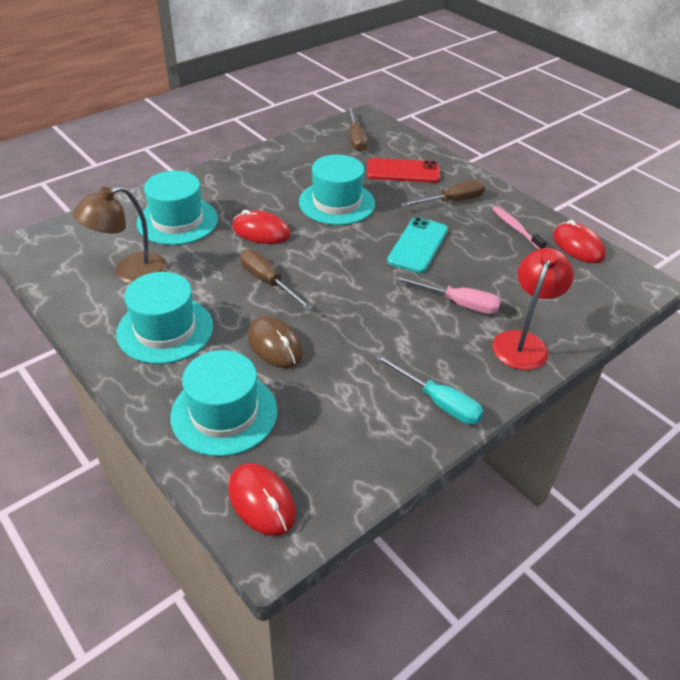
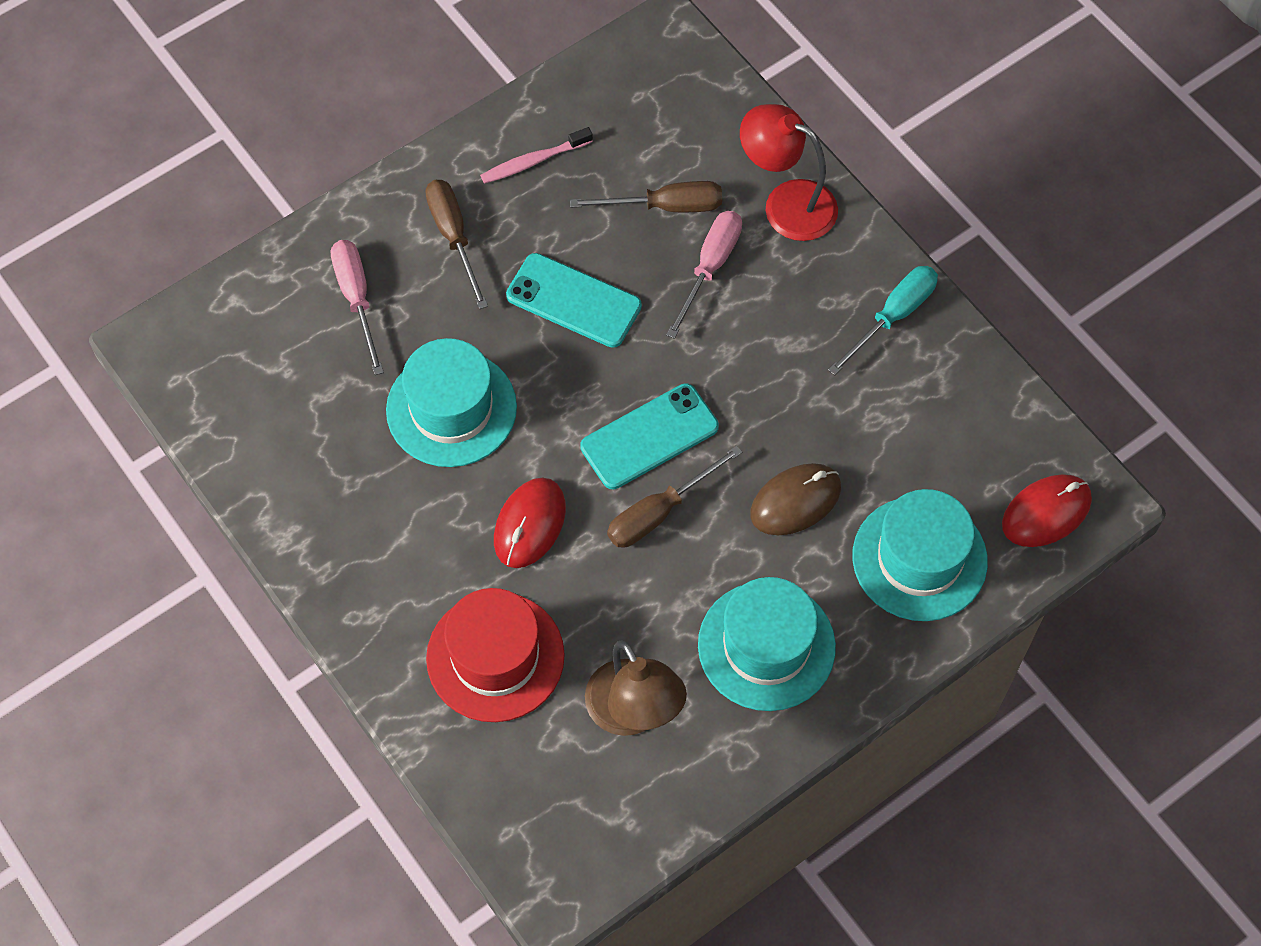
camera: 85 degrees left, 20 degrees up
turquoise hat [137,171,218,245] -> red hat [426,588,565,722]
brown screwdriver [348,107,367,152] -> brown screwdriver moved to [570,181,722,212]
red phone [367,158,440,183] -> pink screwdriver [331,240,384,375]
red mouse [553,220,606,263] -> none
none -> turquoise phone [580,383,719,489]

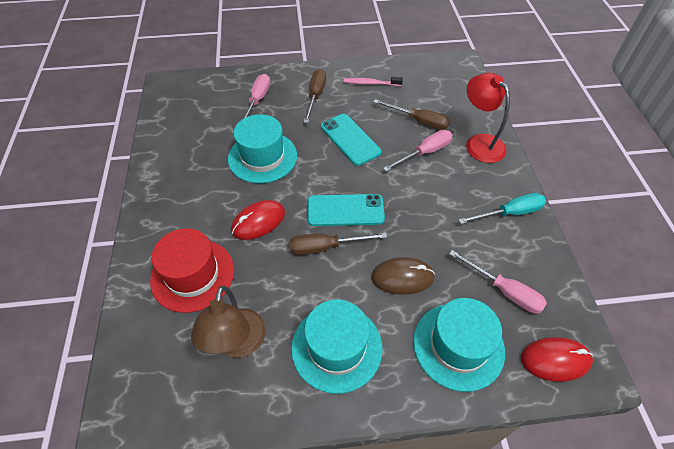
camera: 30 degrees right, 10 degrees down
none -> pink screwdriver [449,250,547,314]

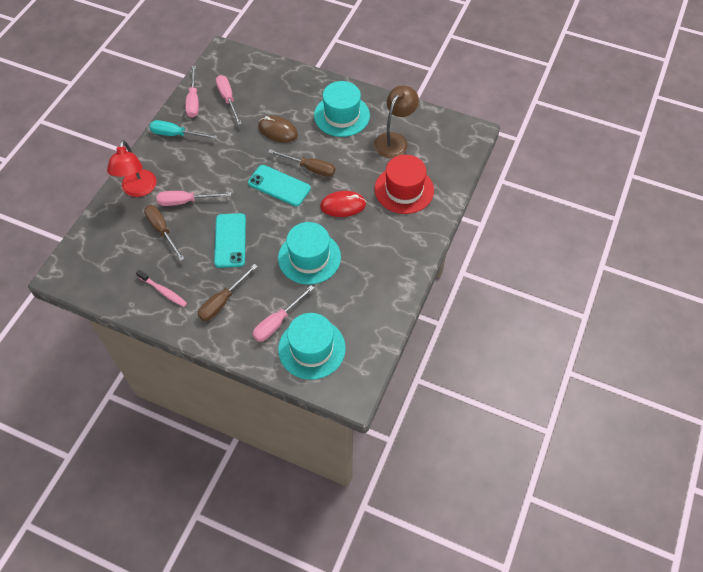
camera: 150 degrees left, 5 degrees up
turquoise hat [413,298,505,392] -> turquoise hat moved to [278,313,346,380]
red mouse [521,337,593,382] -> none
none -> pink screwdriver [185,66,199,118]

